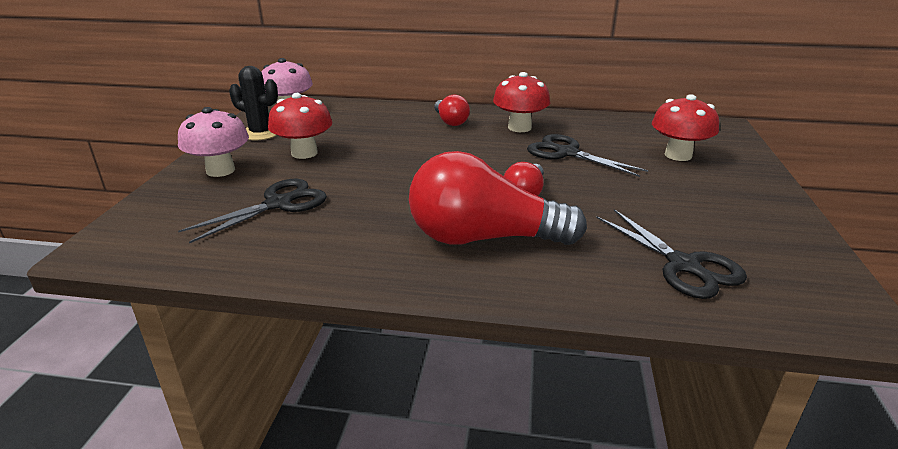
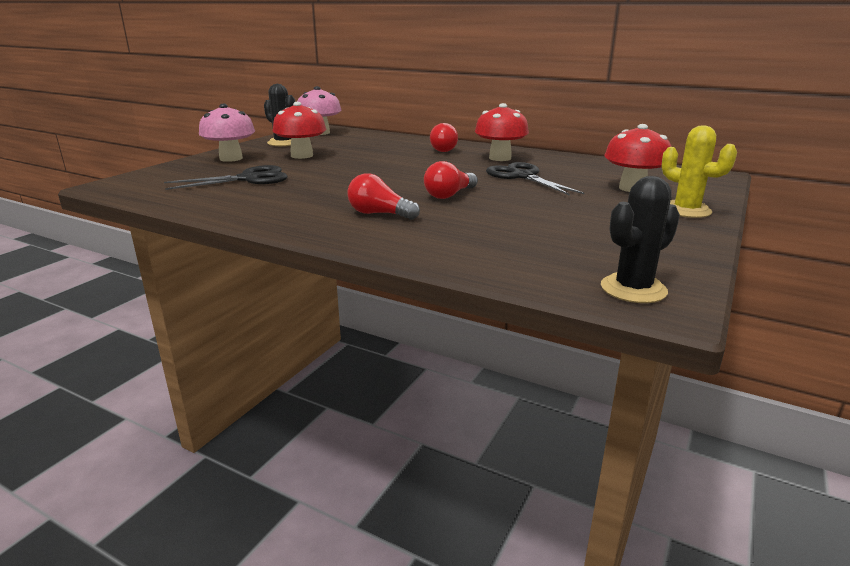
camera: 20 degrees right, 5 degrees down
red light bulb [409,151,587,245] -> red light bulb [347,173,420,220], size x0.50
black scissors [596,209,747,299] -> none
none -> black cactus [601,176,680,303]
none -> yellow cactus [661,125,737,218]

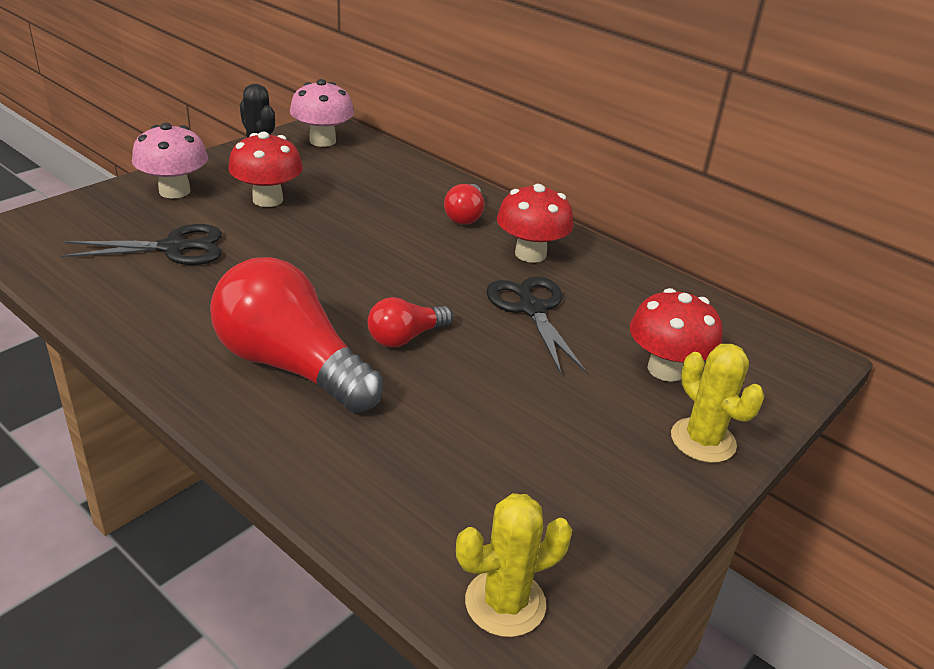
camera: 10 degrees right, 10 degrees up
red light bulb [347,173,420,220] -> red light bulb [210,257,384,413], size x2.01
black cactus [601,176,680,303] -> yellow cactus [456,493,572,637]

